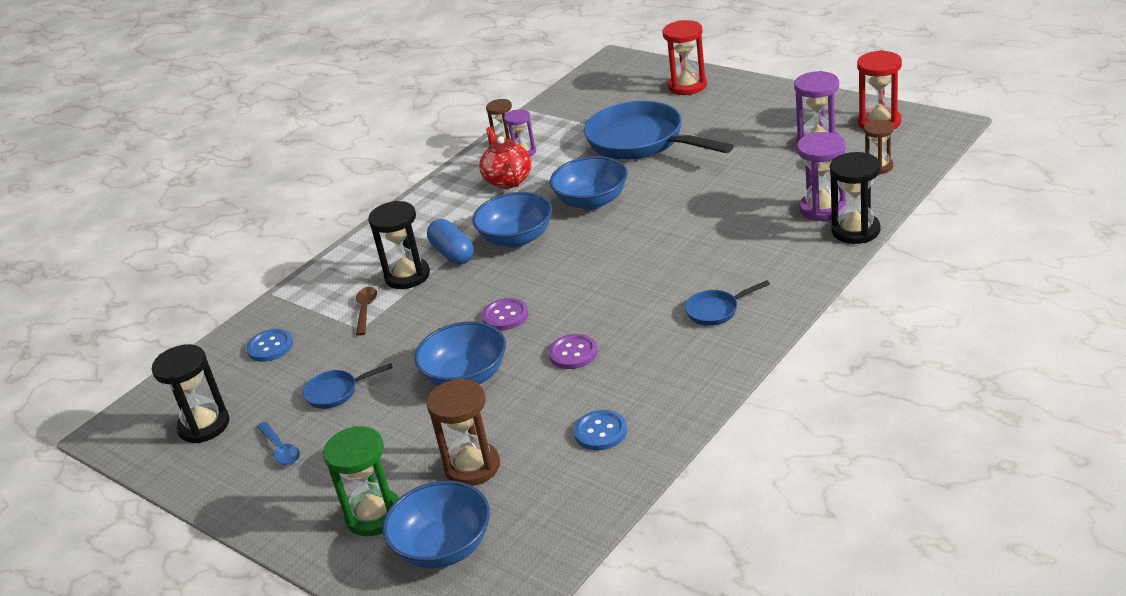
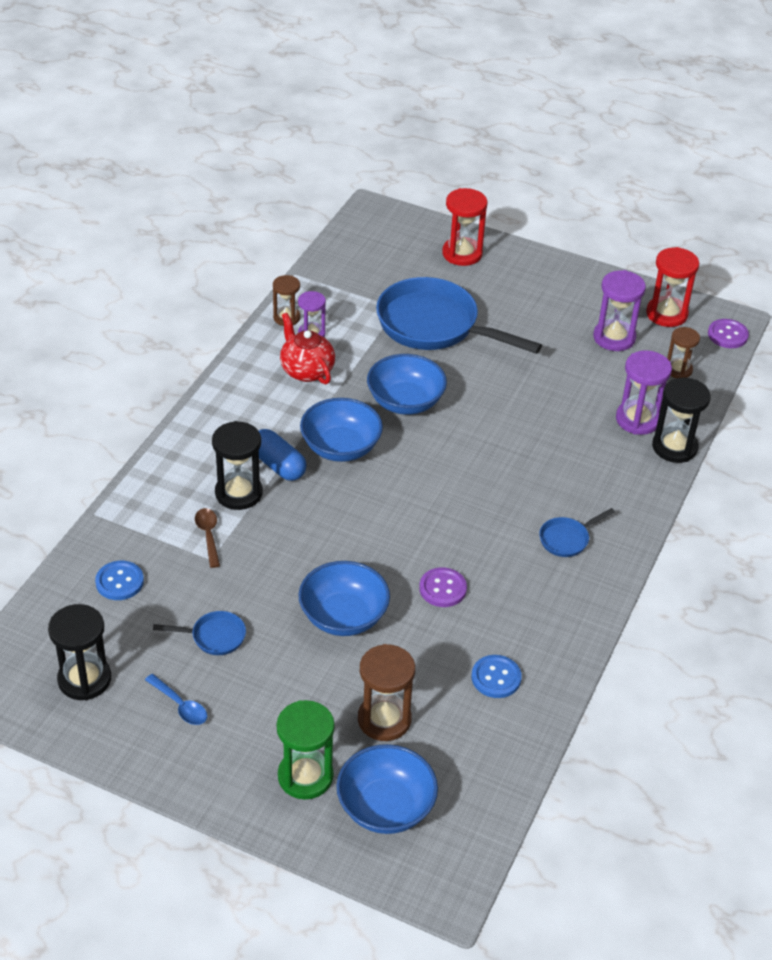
camera: 20 degrees left, 10 degrees up
blue pan [303,363,393,409] -> blue pan turned 150 degrees counterclockwise [153,611,246,655]
purple button [482,298,529,330] -> purple button moved to [708,319,749,348]

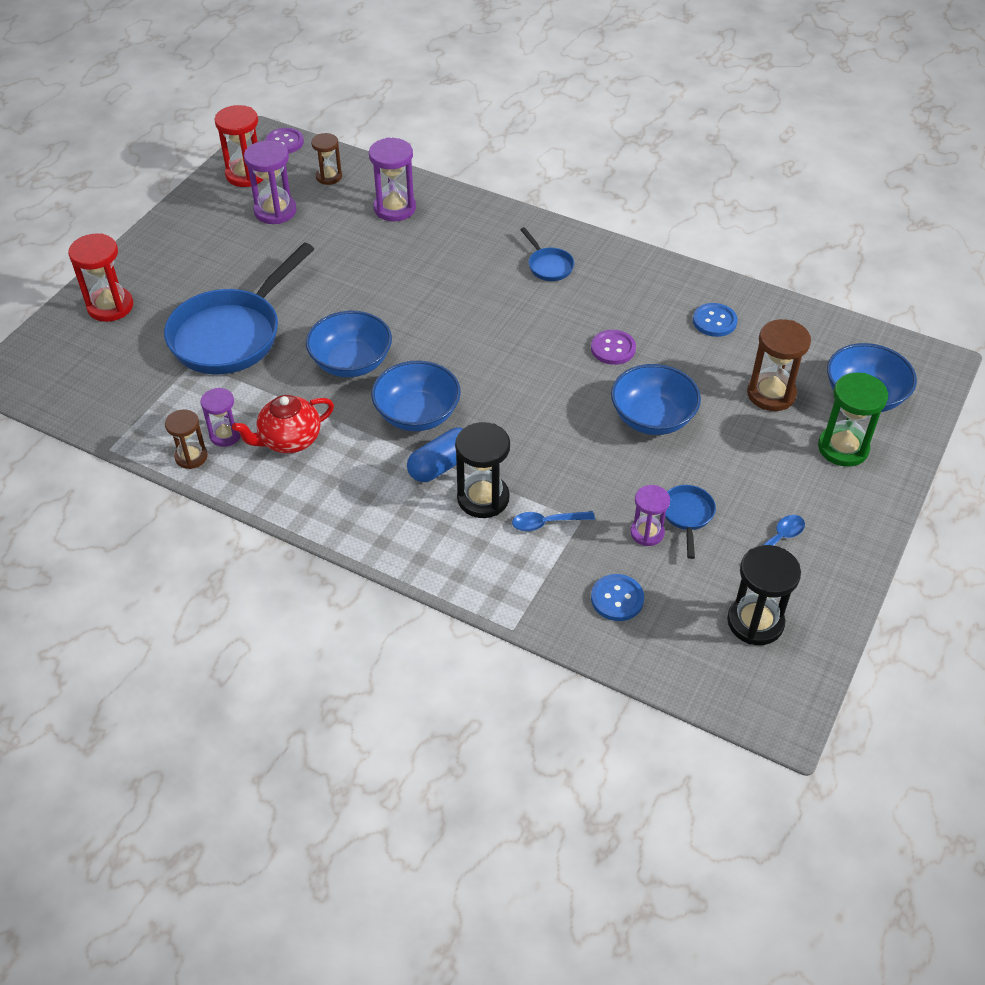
camera: 85 degrees left, 5 degrees up
brown spoon [195,508,220,568] -> blue spoon [512,511,595,531]
black hourglass [652,378,711,463] -> none
none -> purple hourglass [630,485,670,546]

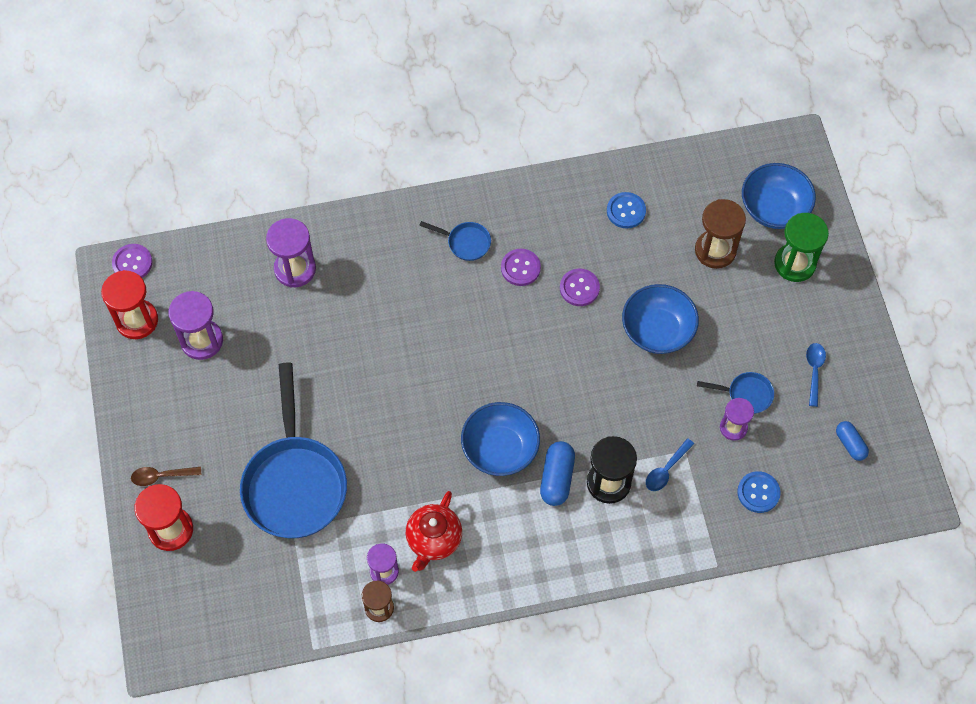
camera: 40 degrees left, 15 degrees up
blue bowl [306,311,392,377] -> none
brown hourglass [311,133,342,185] -> none
blue pan [665,485,716,559] -> blue pan turned 135 degrees clockwise [697,372,774,414]
black hourglass [727,545,801,645] -> blue capsule [836,421,869,461]
none -> brown spoon [131,467,201,486]
none -> purple button [501,249,541,286]

